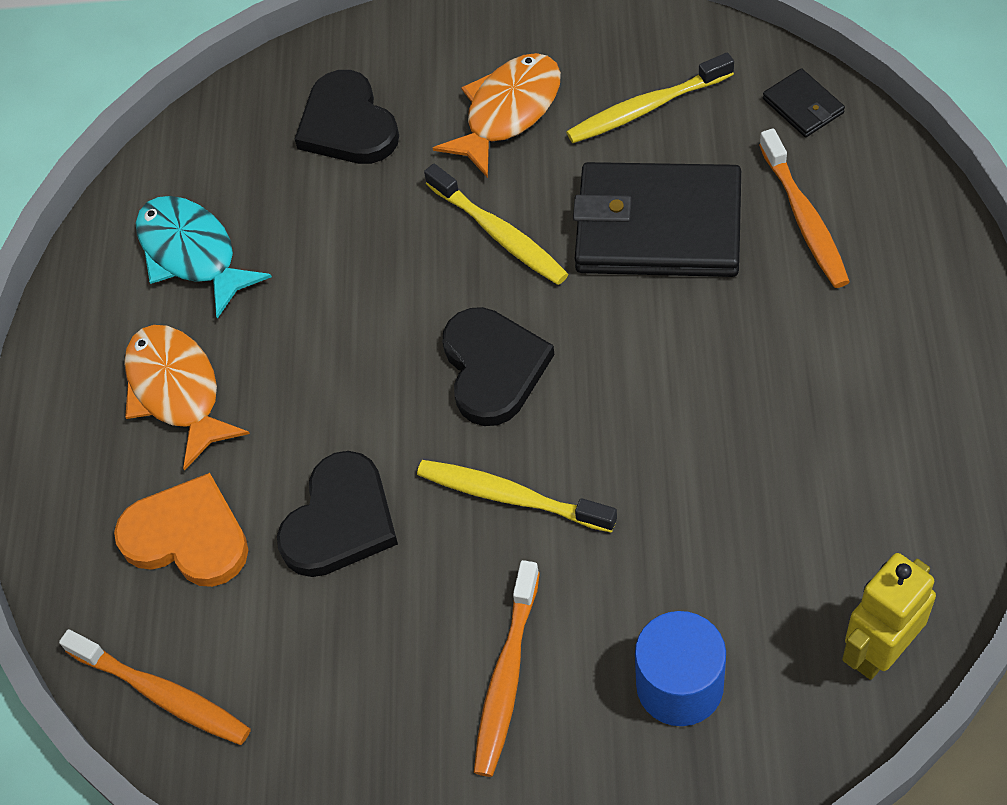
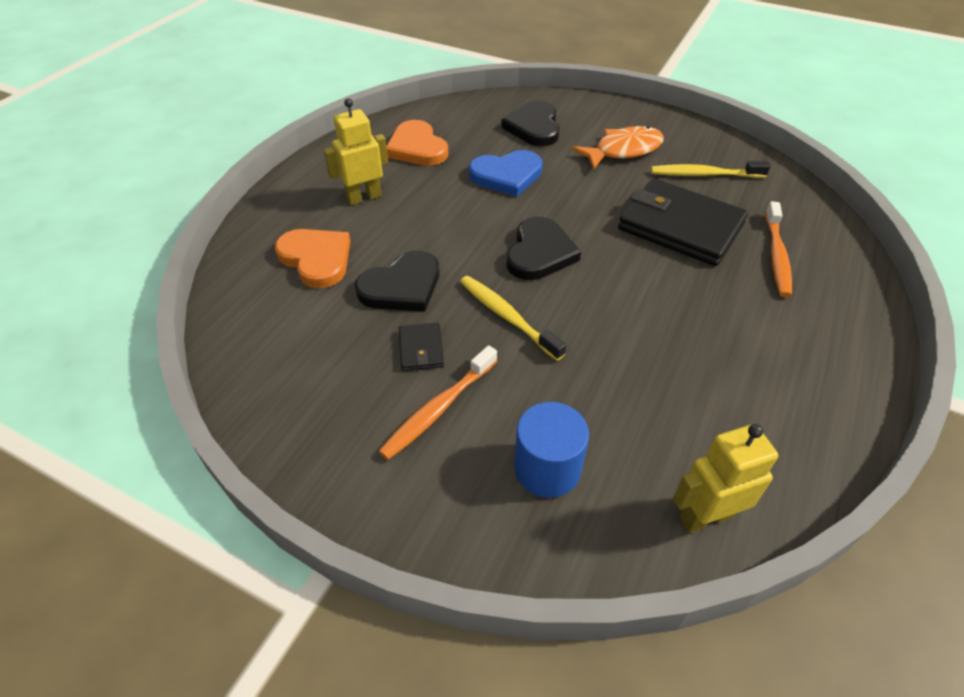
camera: 20 degrees right, 10 degrees down
orange toothbrush [59,629,251,745] -> none
orange fish [124,325,250,471] -> yellow robot [324,98,388,205]
turquoise fish [136,196,272,319] -> orange heart [386,120,448,166]
yellow toothbrush [424,164,568,285] -> none
black wallet [763,68,845,137] -> black wallet moved to [399,323,444,371]
none -> blue heart [469,150,543,196]

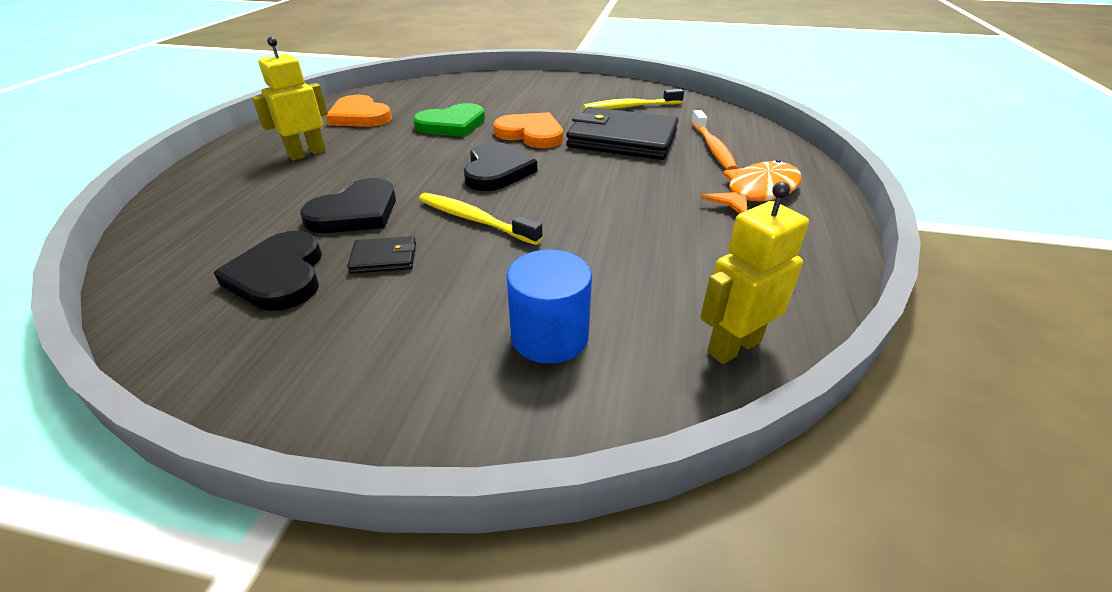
camera: 15 degrees left, 10 degrees down
orange heart [275,229,350,288] -> orange heart moved to [494,112,563,148]
orange toothbrush [378,345,497,460] -> none
black wallet [399,323,444,371] -> black wallet turned 75 degrees counterclockwise [347,236,416,273]
blue heart [469,150,543,196] -> green heart [413,103,485,137]
black heart [501,101,560,146] -> black heart moved to [214,231,322,311]
orange fish [571,126,664,170] -> orange fish moved to [700,160,802,214]

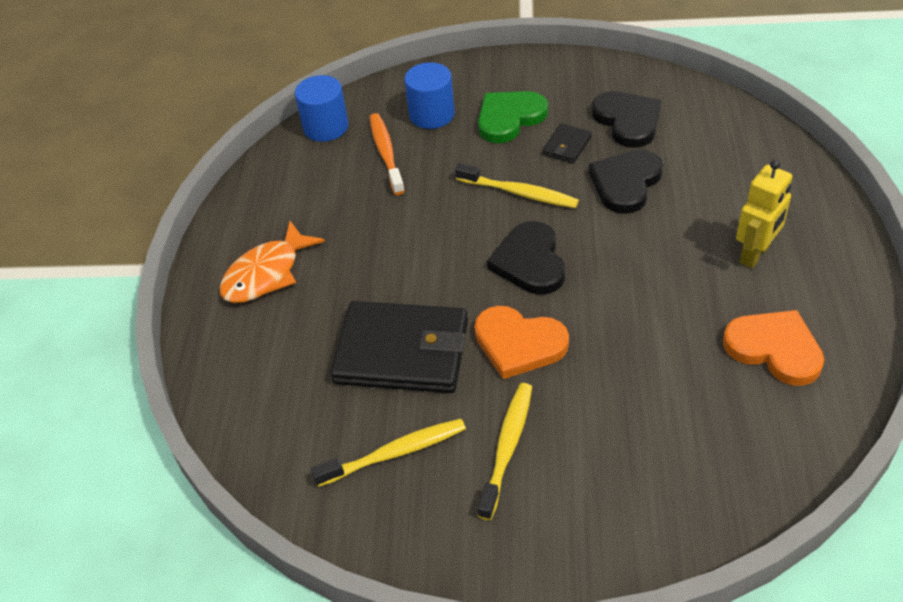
camera: 175 degrees right, 10 degrees up
black wallet [347,236,416,273] -> black wallet turned 45 degrees counterclockwise [543,123,592,163]
green heart [413,103,485,137] -> green heart moved to [478,91,548,143]
orange toothbrush [691,110,738,170] -> orange toothbrush moved to [370,113,405,195]
yellow robot [700,182,809,364] -> blue cylinder [295,75,349,142]
none -> yellow toothbrush [478,383,532,520]

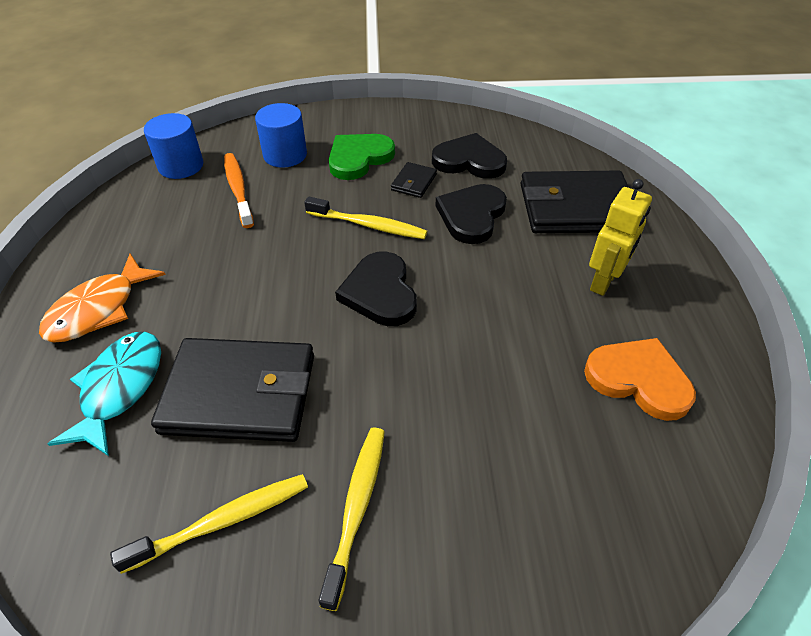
camera: 10 degrees left, 0 degrees up
orange heart [474,306,569,379] -> none
black heart [592,91,661,148] -> black heart turned 45 degrees counterclockwise [432,133,507,179]
none -> turquoise fish [48,332,161,456]
none -> black wallet [520,170,629,233]

